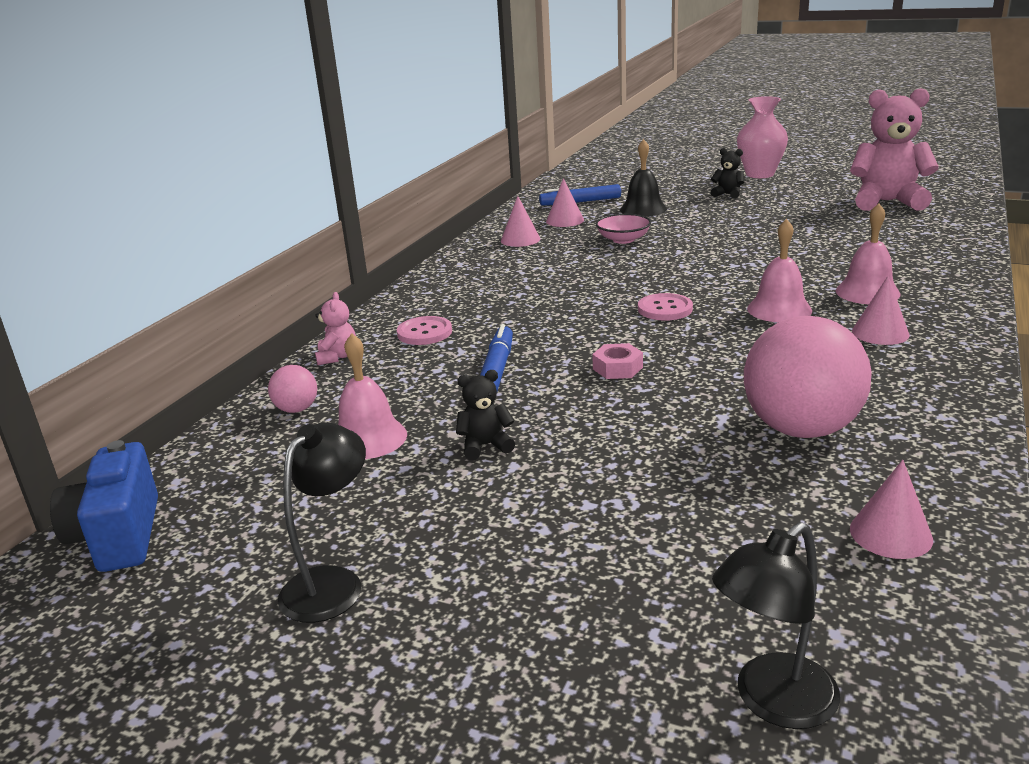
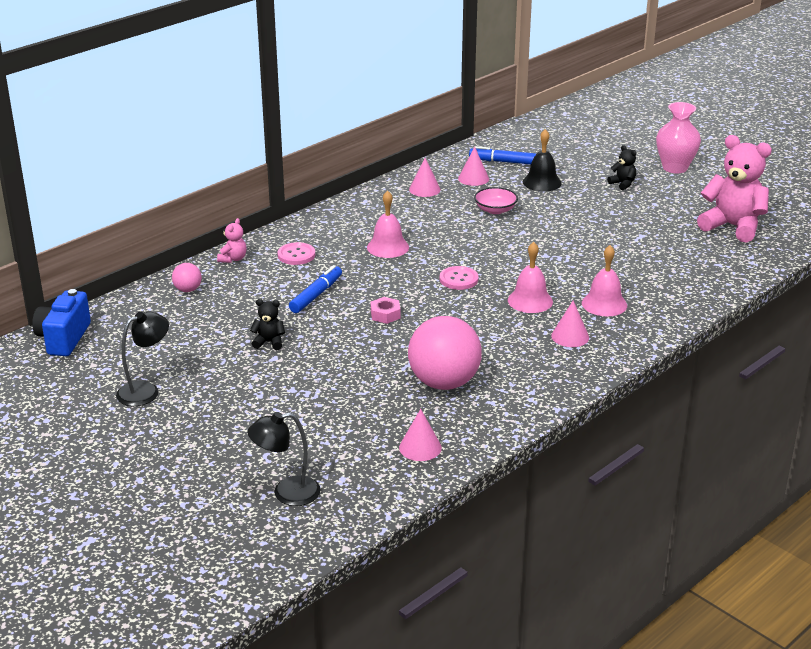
camera: 20 degrees right, 5 degrees up
pink bell [338,333,407,459] -> pink bell moved to [367,190,409,258]

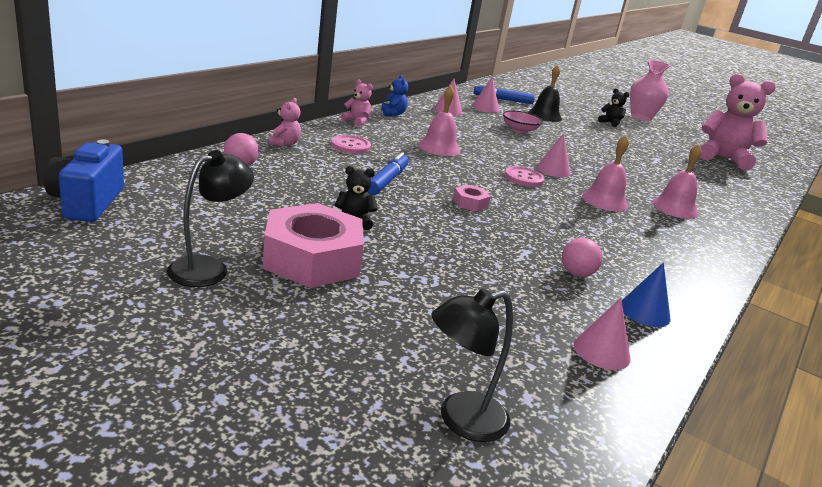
camera: 15 degrees left, 5 degrees down
pink ball [408,316,482,390] -> pink ball [562,238,602,277], size x0.45
pink cone [551,301,589,347] -> pink cone moved to [536,133,570,177]
none -> pink nut [262,203,364,288]
none -> pink teddy bear [341,79,373,127]
none -> blue teddy bear [381,75,408,116]
none -> blue cone [622,263,670,327]

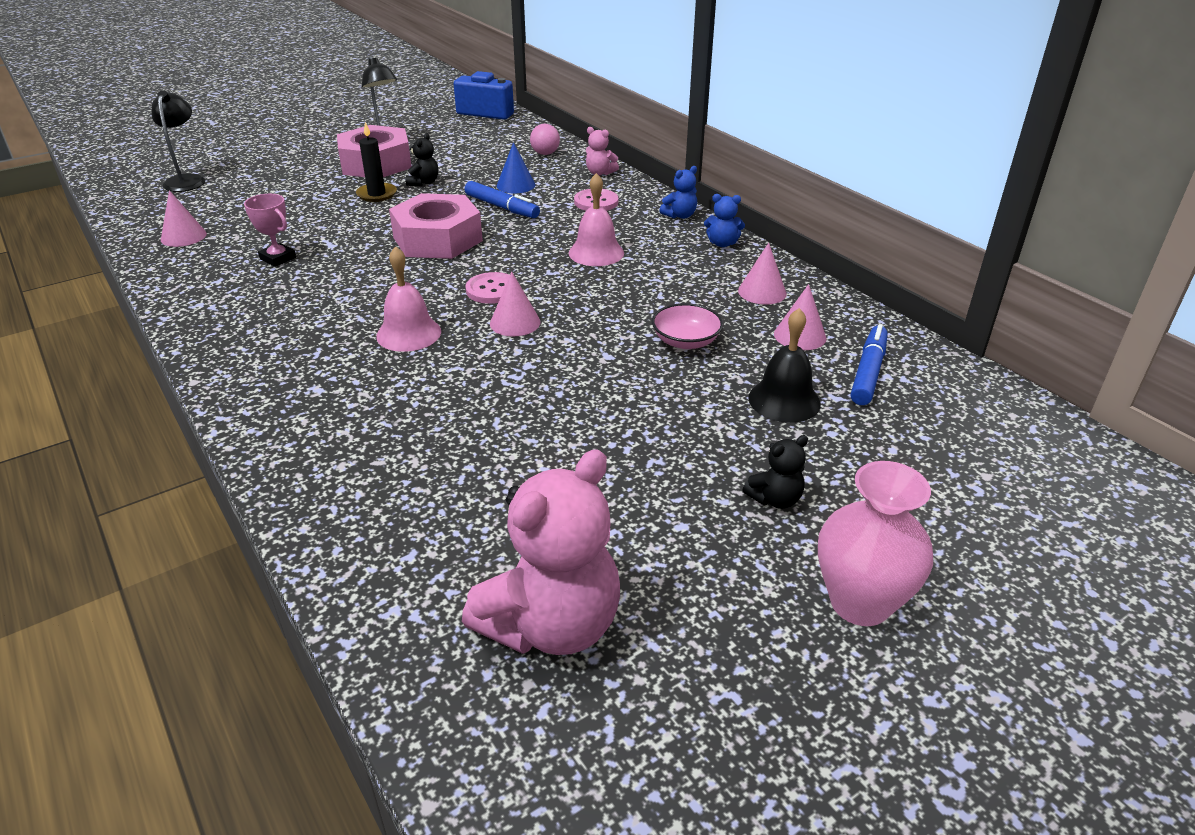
camera: 115 degrees right, 10 degrees up
pink teddy bear [341,79,373,127] -> blue teddy bear [659,166,697,219]
pink nut [453,184,491,212] -> pink nut [389,193,483,259], size x2.33
pink ball [562,238,602,277] -> pink trophy [244,194,296,267]
blue cone [622,263,670,327] -> blue cone moved to [497,142,535,193]
pink bell [652,144,702,219] -> none
none -> black candle [356,122,397,202]

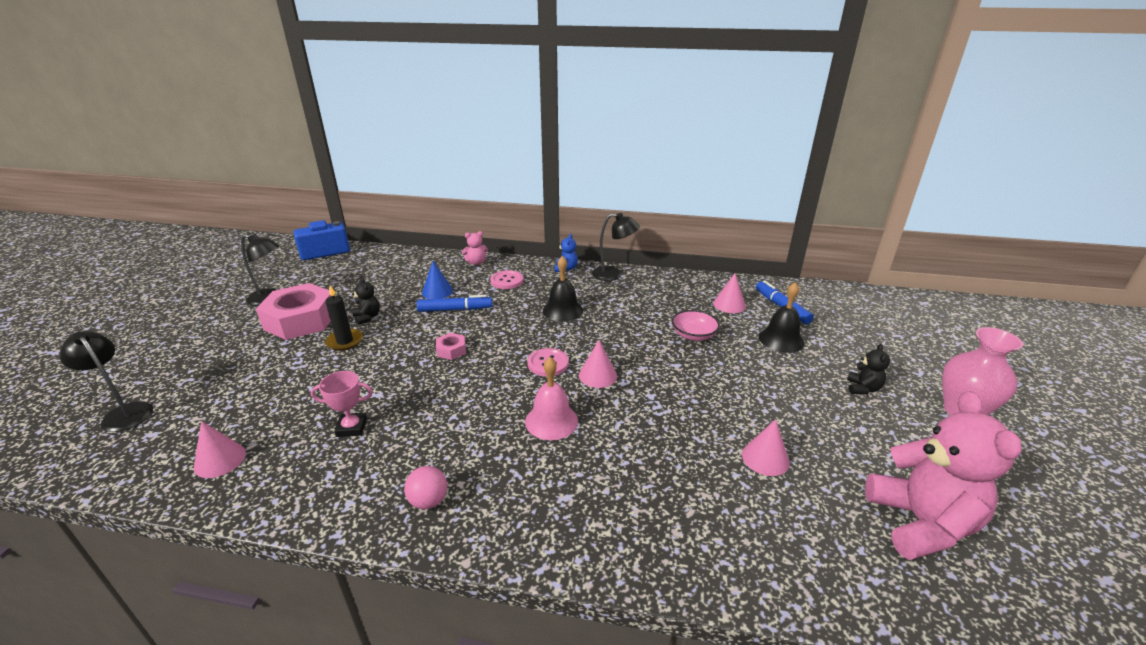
camera: 45 degrees left, 5 degrees down
pink nut [389,193,483,259] -> pink nut [436,333,466,360], size x0.43
pink ball [530,124,560,155] -> pink ball moved to [404,466,447,509]
pink bell [569,173,624,266] -> black bell [543,256,583,322]
blue teddy bear [704,194,745,247] -> black lamp [592,213,640,281]
pink cone [738,243,787,304] -> pink cone moved to [742,419,790,476]

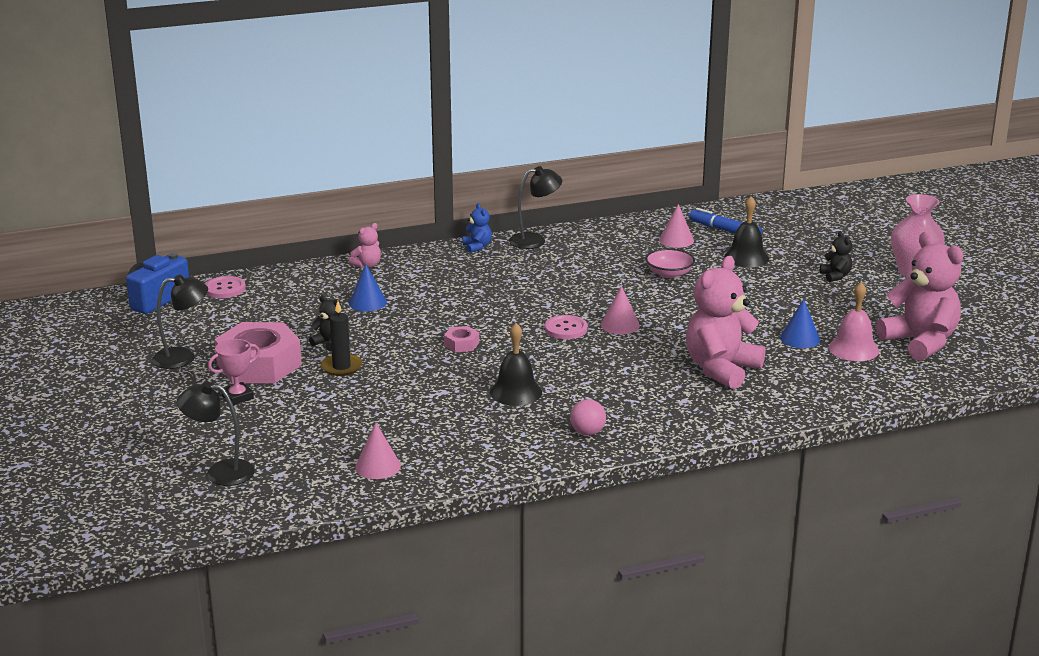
camera: 30 degrees left, 5 degrees down
pink trophy [311,371,373,437] -> pink trophy moved to [208,339,260,405]
blue marker [416,295,492,312] -> none
pink button [490,270,523,289] -> pink button moved to [205,276,246,298]
pink bell [525,357,578,440] -> pink bell moved to [829,282,879,361]
black bell [543,256,583,322] -> black bell moved to [490,323,542,406]
pink cone [742,419,790,476] -> blue cone [780,299,820,348]
none -> pink teddy bear [686,256,765,389]

